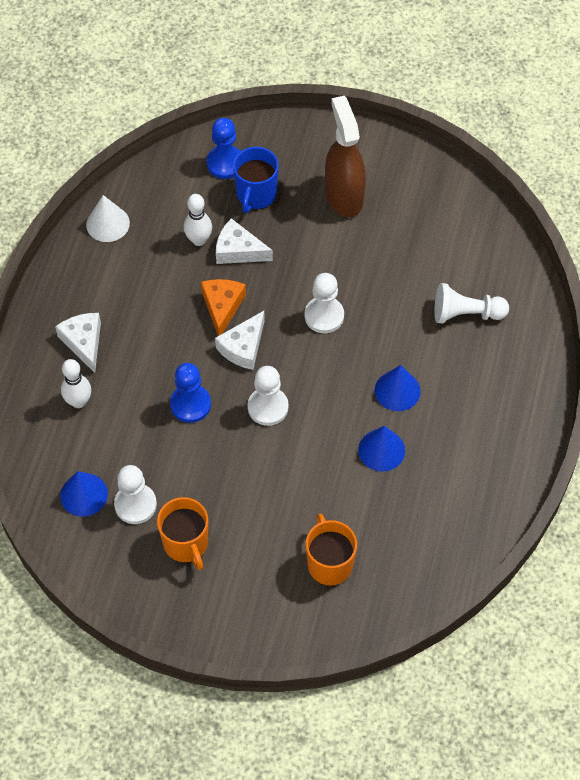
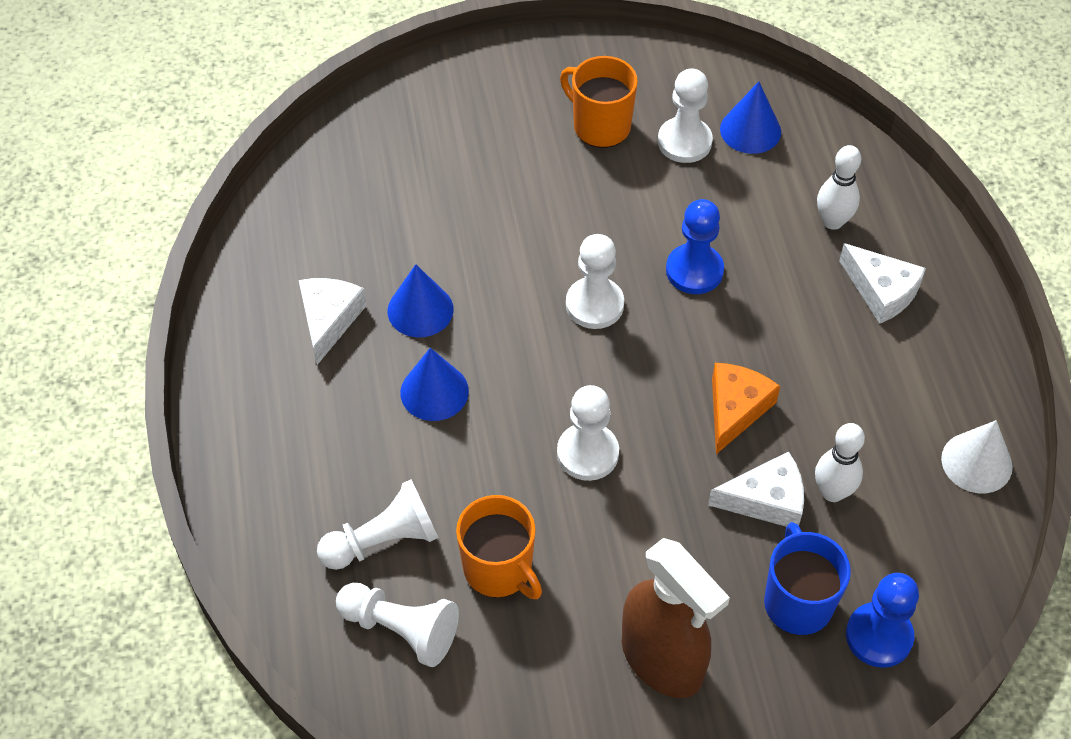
camera: 155 degrees right, 5 degrees down
orange cheese [201,279,246,336] -> orange cheese turned 135 degrees counterclockwise [712,363,780,454]
white cheese [215,311,265,370] -> white cheese moved to [299,278,367,365]
orange mug [305,513,357,586] -> orange mug moved to [456,495,542,599]
none -> white pawn [336,583,459,667]

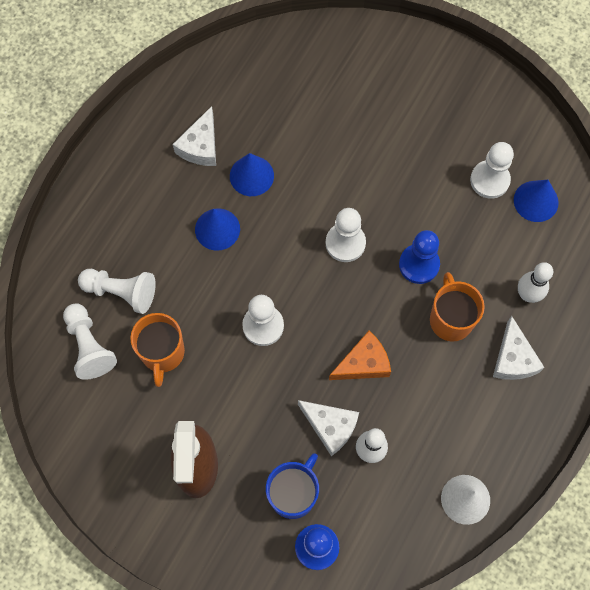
camera: 40 degrees right, 15 degrees up
white cheese [299,278,367,365] -> white cheese turned 150 degrees clockwise [173,106,216,166]
orange mug [560,56,638,148] -> orange mug moved to [430,272,485,342]

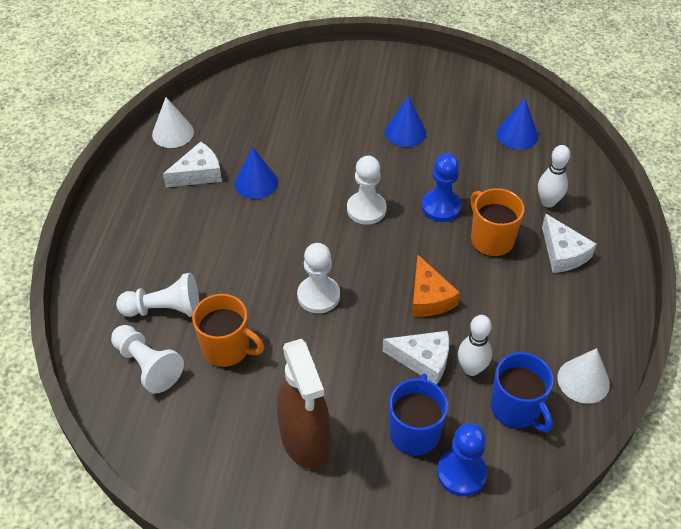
camera: 20 degrees left, 20 degrees down
orange mug [130,313,185,387] -> orange mug turned 45 degrees counterclockwise [192,294,264,367]
white cheese [173,106,216,166] -> white cheese turned 120 degrees counterclockwise [163,141,222,187]
blue cone [195,208,240,251] -> blue cone moved to [385,96,426,147]
orange cheese [329,331,391,380] -> orange cheese turned 120 degrees clockwise [412,255,460,317]
white pawn [470,142,514,199] -> none
none -> white cone [152,97,194,148]
none -> blue mug [490,352,554,432]

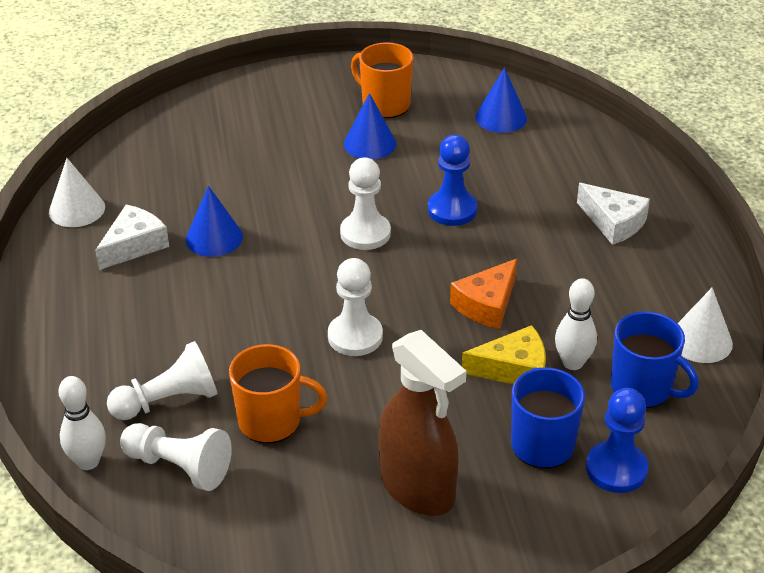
camera: 20 degrees left, 10 degrees down
white cheese [382,331,449,385] -> yellow cheese [462,325,546,384]
orange cheese [412,255,460,317] -> orange cheese turned 75 degrees clockwise [450,259,517,329]
orange mug [470,188,524,257] -> orange mug moved to [351,42,413,118]
white bowling pin [538,145,570,208] -> white bowling pin moved to [58,376,106,470]

